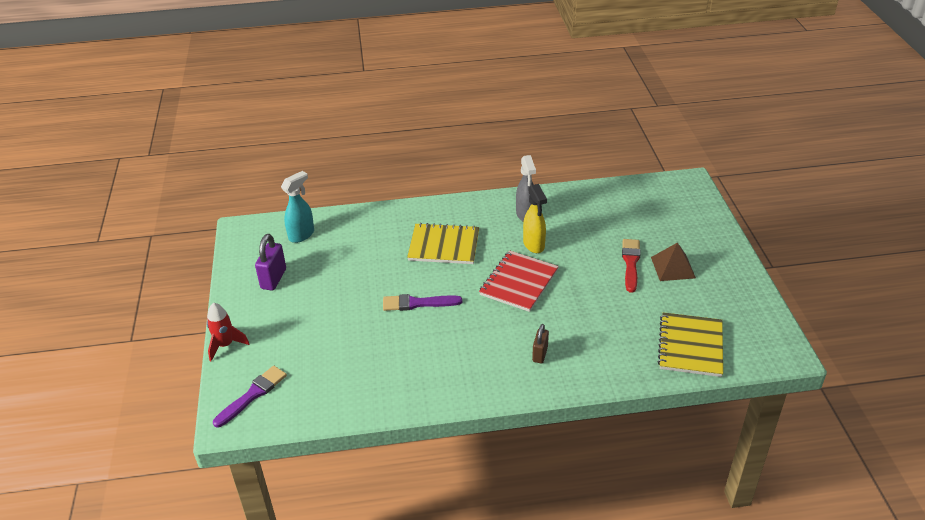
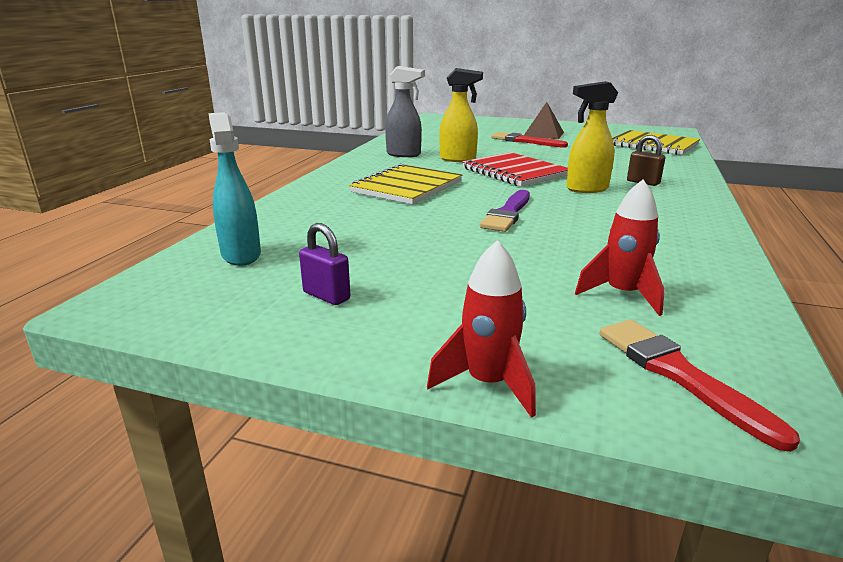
camera: 65 degrees left, 15 degrees down
purple brush [213,366,287,427] -> red brush [600,320,800,452]
purple padlock [255,234,286,290] -> purple padlock [299,223,350,305], size x0.65
none -> yellow spray bottle [566,81,618,193]
none -> red rocket [575,180,665,316]

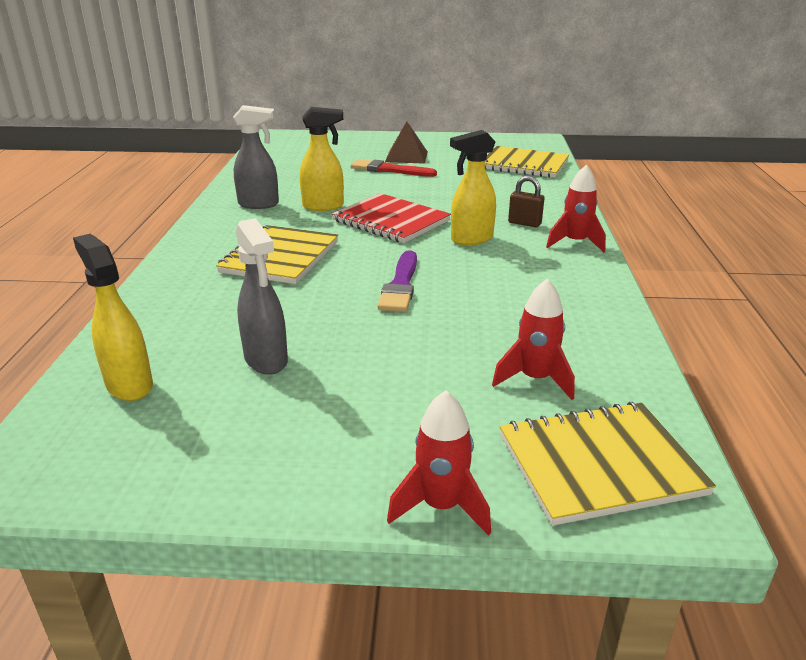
camera: 15 degrees left, 5 degrees up
turquoise spray bottle [208,112,261,266] -> yellow spray bottle [73,234,153,401]
purple padlock [299,223,350,305] -> none
red brush [600,320,800,452] -> yellow notebook [500,402,716,526]
none -> grey spray bottle [236,218,288,375]
none -> red rocket [546,165,606,252]

